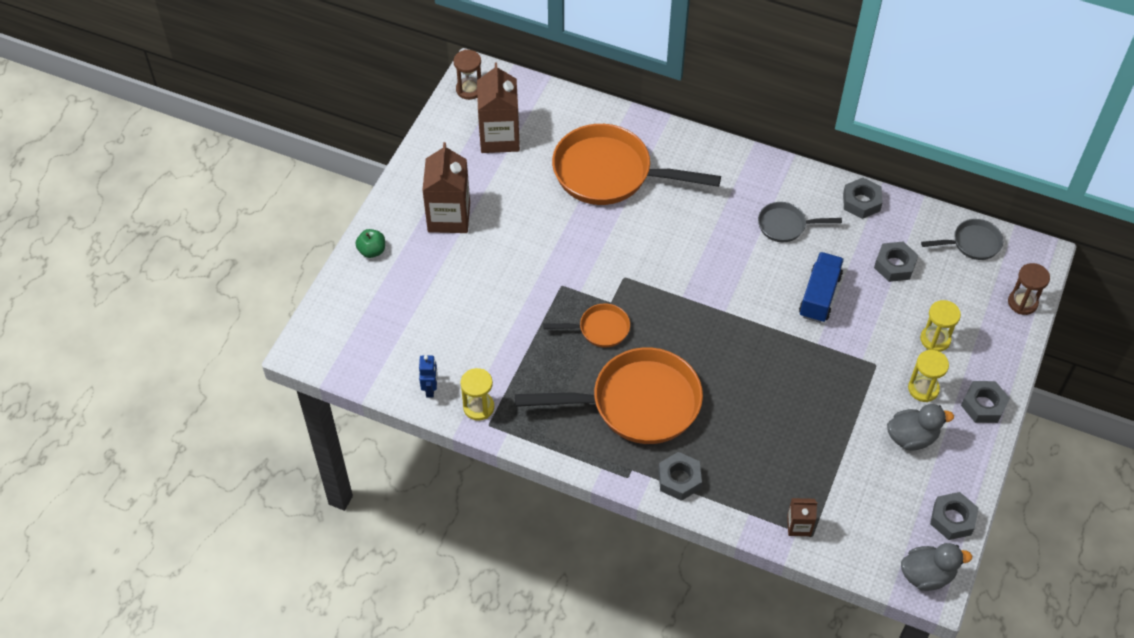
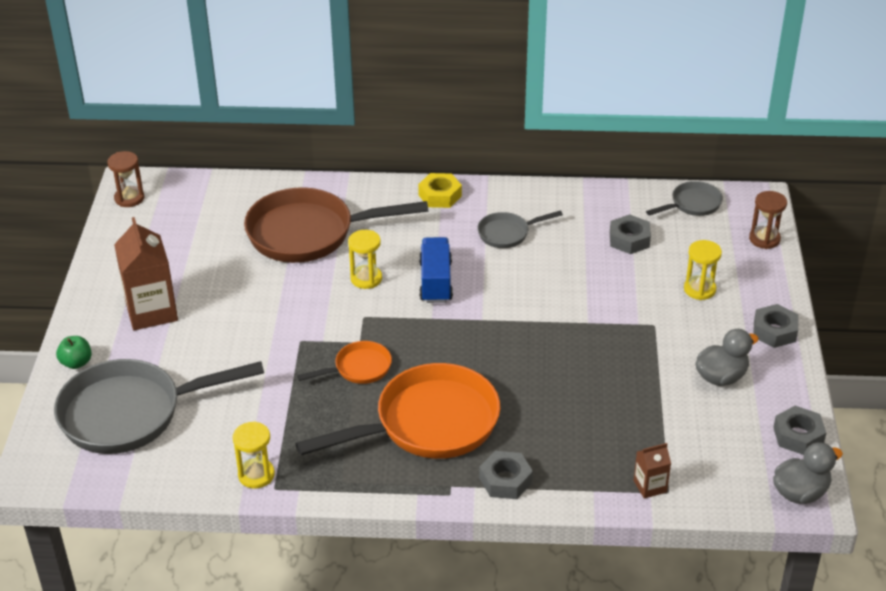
camera: 20 degrees left, 15 degrees down
blue robot [419,355,438,398] -> none
brown carton [477,62,520,153] -> none
orange pan [552,124,721,205] -> brown pan [244,188,429,263]
blue truck [799,252,844,323] -> blue truck moved to [419,237,453,303]
grey nut [843,178,883,219] -> none
yellow hourglass [908,350,949,402] -> yellow hourglass moved to [348,230,382,289]
none -> grey pan [54,359,264,454]
none -> yellow nut [418,173,462,208]

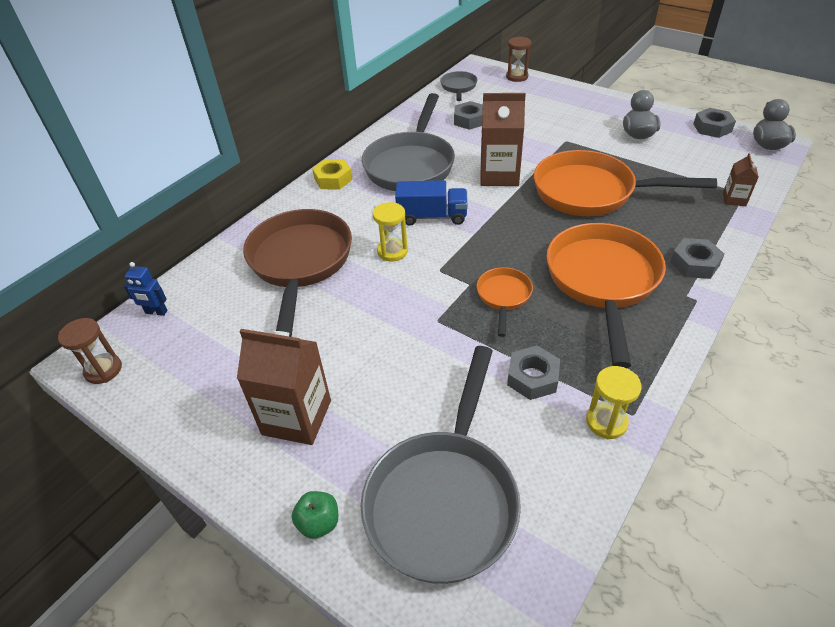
camera: 55 degrees left, 5 degrees up
brown pan [244,188,429,263] -> brown pan turned 150 degrees clockwise [243,209,352,337]
blue truck [419,237,453,303] -> blue truck turned 150 degrees clockwise [395,180,468,226]
grey pan [478,210,563,248] -> grey pan [362,93,455,191], size x2.08
yellow hourglass [684,240,722,300] -> none
grey nut [753,304,798,348] -> grey nut moved to [507,346,560,400]
none -> blue robot [124,262,168,316]
none -> brown carton [480,93,526,186]
none -> orange pan [534,150,717,216]

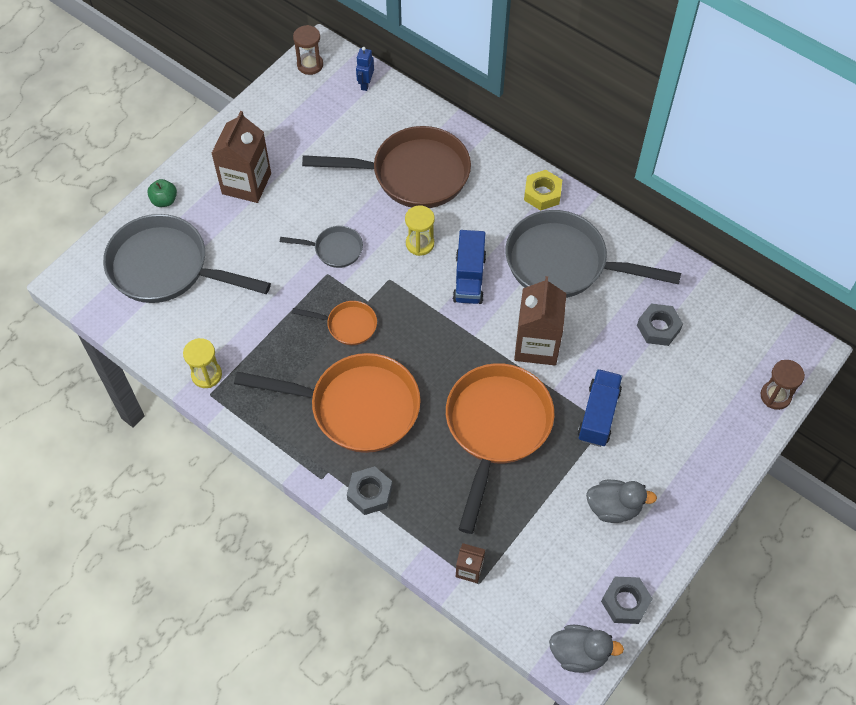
camera: 90 degrees right, 15 degrees up
grey pan [440,71,478,101] -> grey pan moved to [280,226,363,268]
grey nut [507,346,560,400] -> none
none -> blue truck [578,369,622,447]

